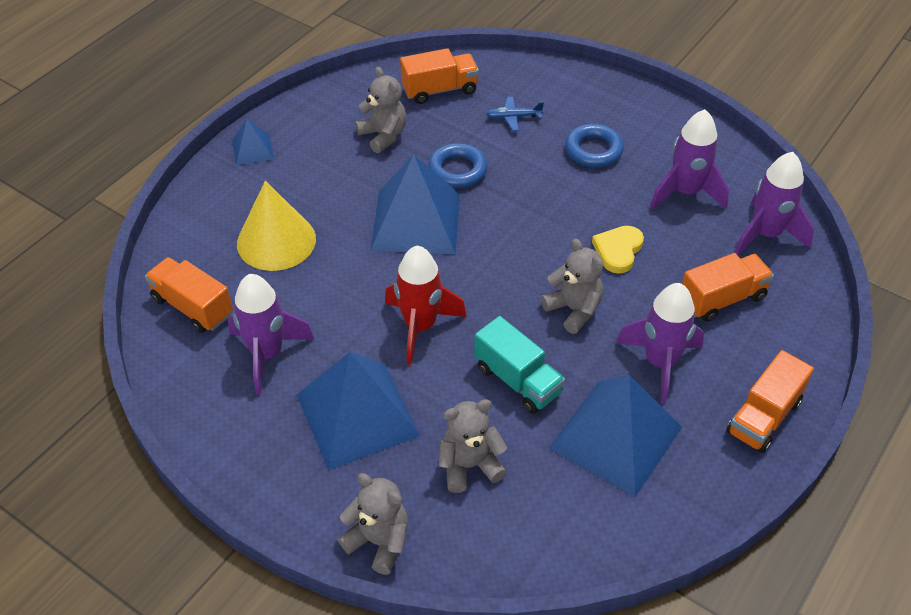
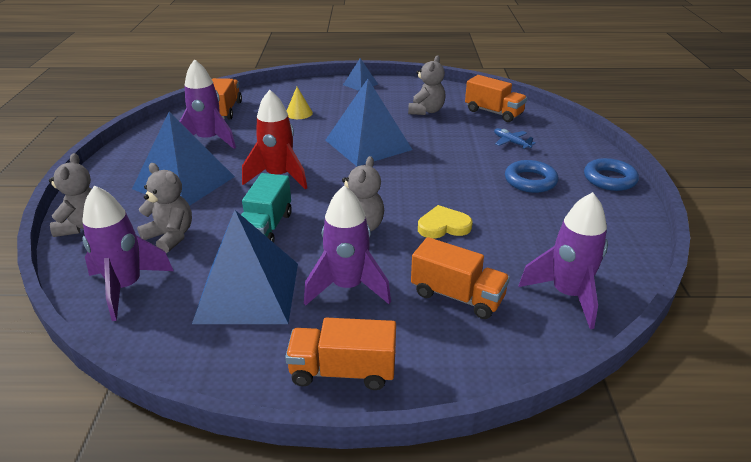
camera: 55 degrees right, 15 degrees down
yellow cone [237,181,316,271] -> yellow cone [287,87,313,119], size x0.50
blue ring [428,143,488,188] -> blue ring moved to [584,158,639,191]
purple rocket [650,109,729,209] -> purple rocket moved to [82,185,174,321]

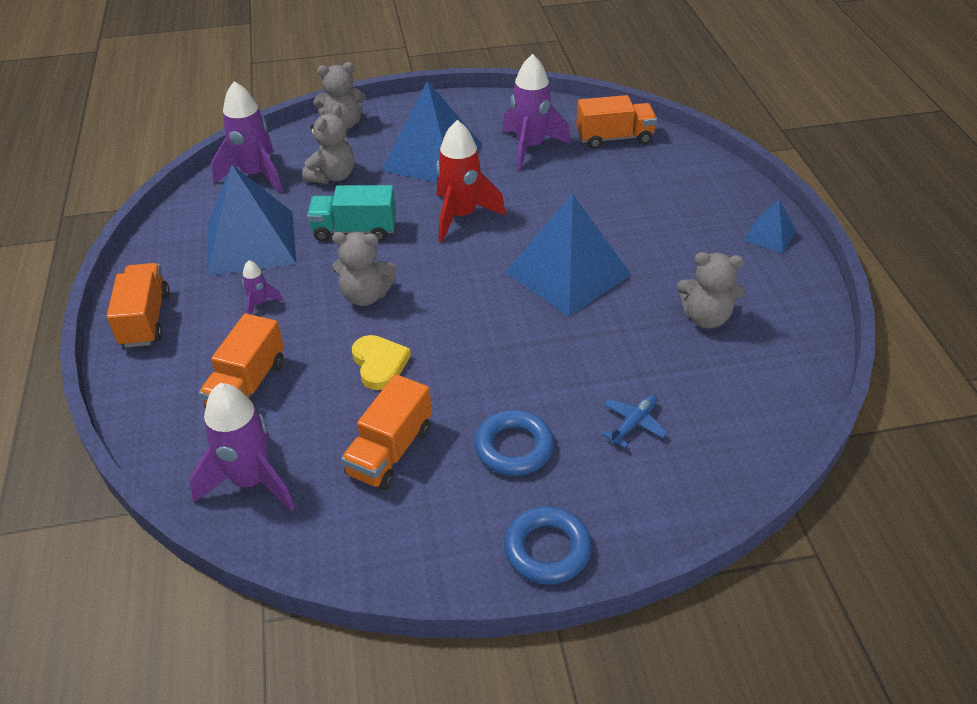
camera: 80 degrees right, 10 degrees up
yellow cone [287,87,313,119] -> none
purple rocket [304,185,391,306] -> purple rocket [242,260,283,315], size x0.47
orange truck [465,75,527,122] -> orange truck moved to [341,374,432,490]

